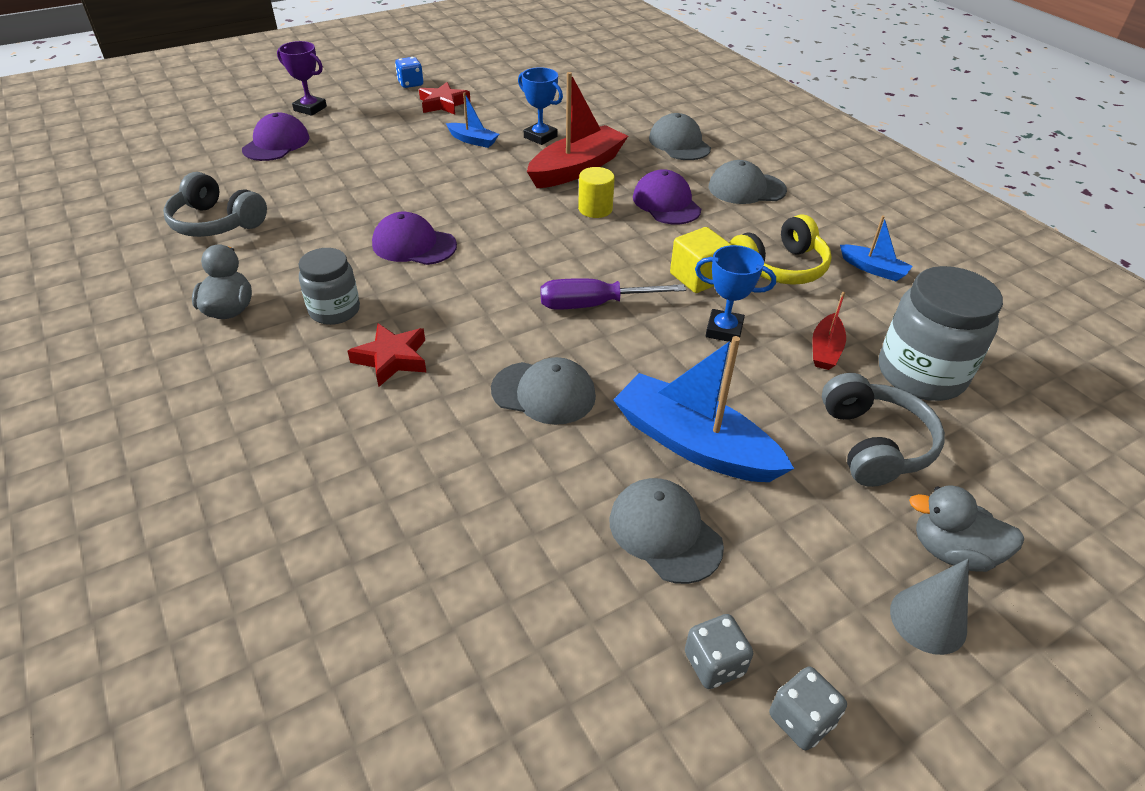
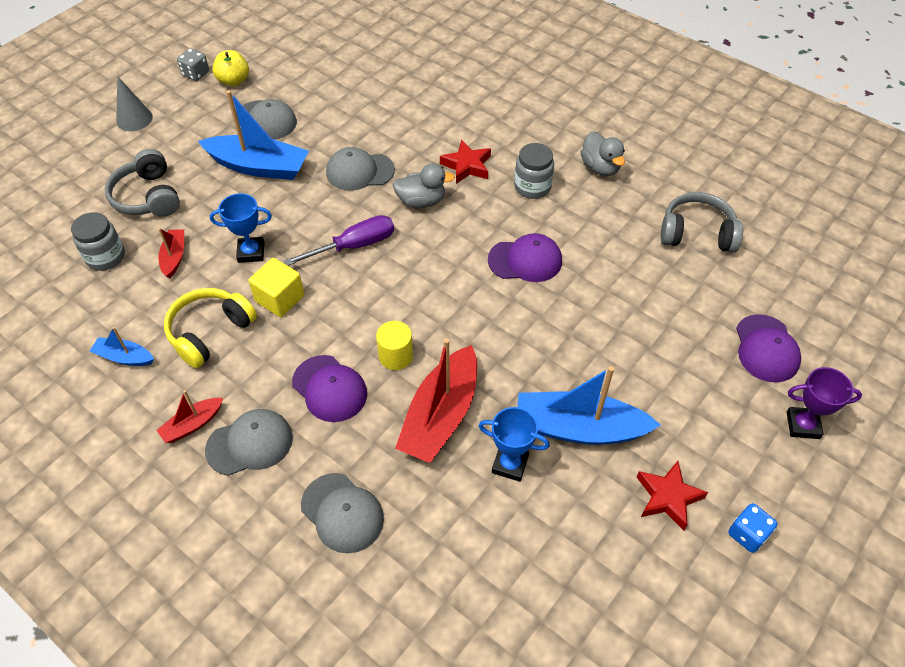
camera: 160 degrees right, 10 degrees up
blue boat [446,92,499,148] -> blue boat [517,366,661,445], size x2.00
grey dice [685,614,753,689] -> yellow apple [212,50,249,86]
grey jar [879,266,1003,401] -> grey jar [71,212,125,271], size x0.62
grey duck [909,485,1024,572] -> grey duck moved to [392,163,455,208]
none -> red boat [156,390,223,443]

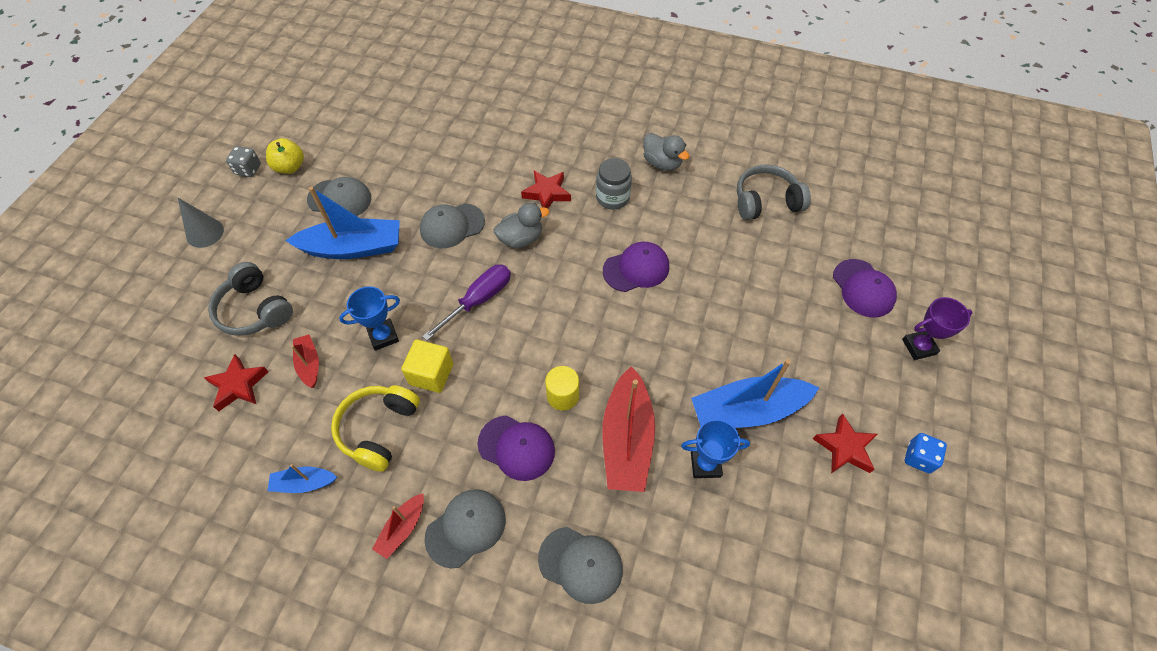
camera: 20 degrees left, 5 degrees up
grey jar [71,212,125,271] -> red star [204,354,269,411]

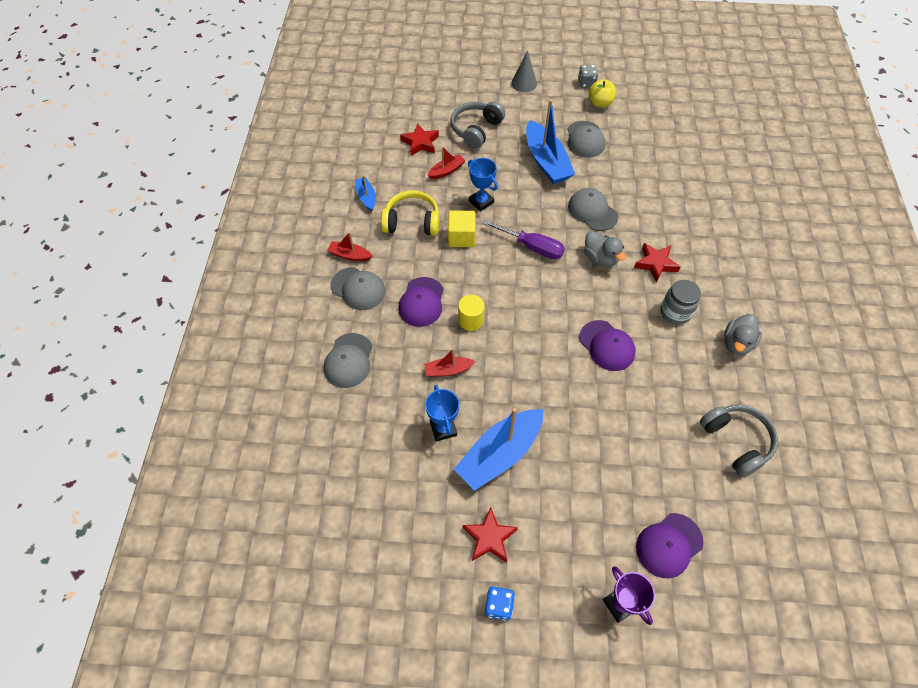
camera: 75 degrees right, 0 degrees up
red boat [602,366,655,492] -> red boat [424,348,476,377], size x0.50
blue boat [691,359,819,428] -> blue boat turned 105 degrees counterclockwise [454,408,544,491]

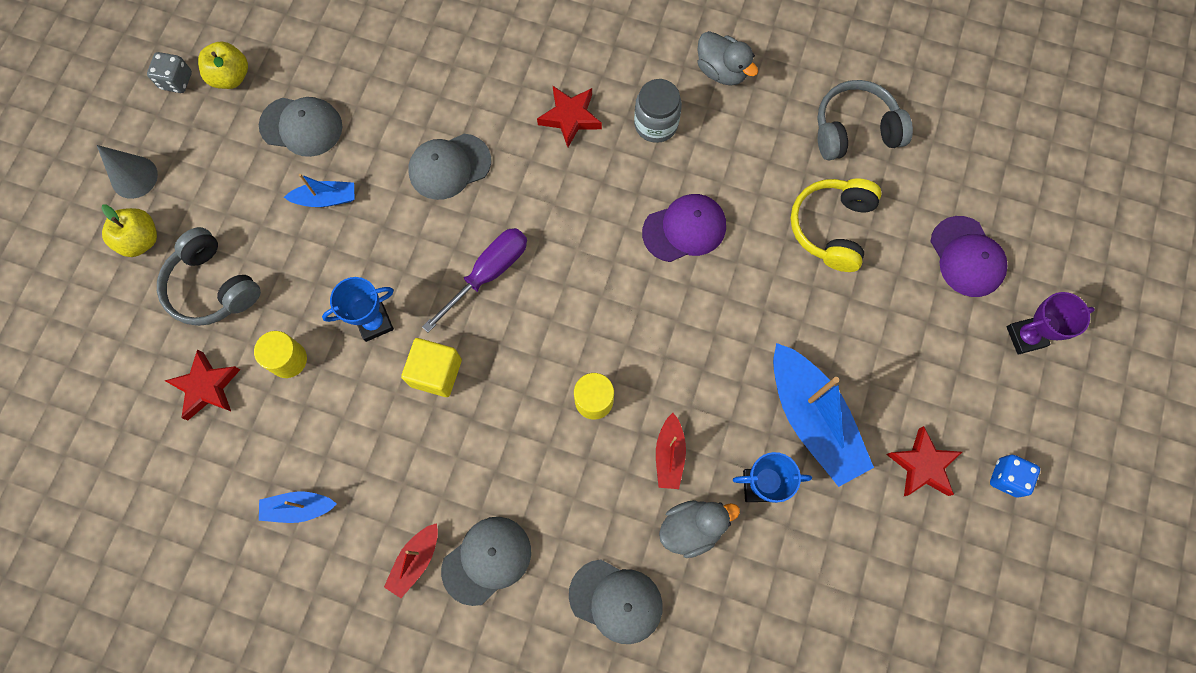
camera: 75 degrees left, 15 degrees up
yellow headphones [381,190,439,235] -> yellow headphones moved to [790,178,882,272]
purple cap [398,277,444,327] -> none
red boat [428,147,465,179] -> yellow cylinder [254,331,307,378]
blue boat [526,99,575,184] -> blue boat [284,174,355,207], size x0.50
grey duck [584,231,626,267] -> grey duck moved to [659,500,740,558]
none -> yellow apple [101,205,157,257]

